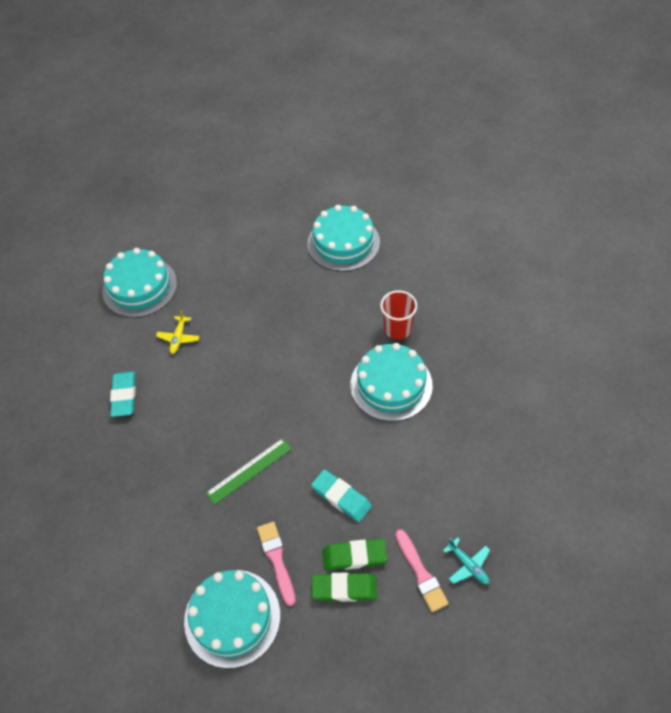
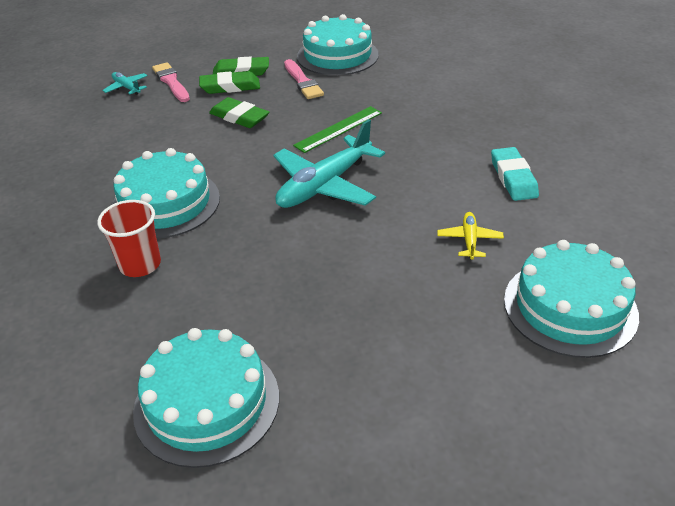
camera: 175 degrees right, 15 degrees down
turquoise eraser [311,469,372,522] -> green eraser [209,97,269,128]
none -> turquoise plane [273,119,385,208]

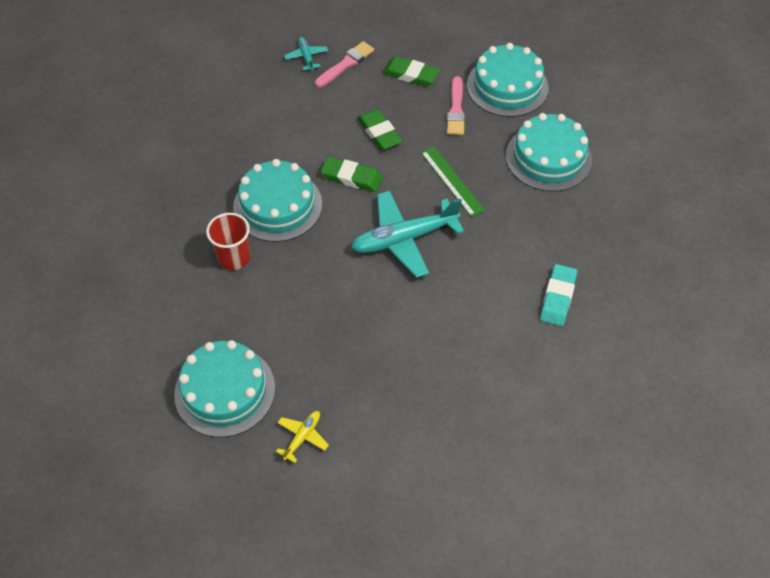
camera: 25 degrees right, 15 degrees up
pink brush [152,62,190,102] -> pink brush turned 45 degrees clockwise [315,41,374,88]
green eraser [199,71,260,94] -> green eraser moved to [321,157,383,192]
green ruler [293,106,382,153] -> green ruler turned 75 degrees clockwise [421,147,485,217]
yellow plane [437,212,504,260] -> yellow plane moved to [276,411,329,463]
turquoise cake [504,240,639,358] -> turquoise cake moved to [506,113,592,192]

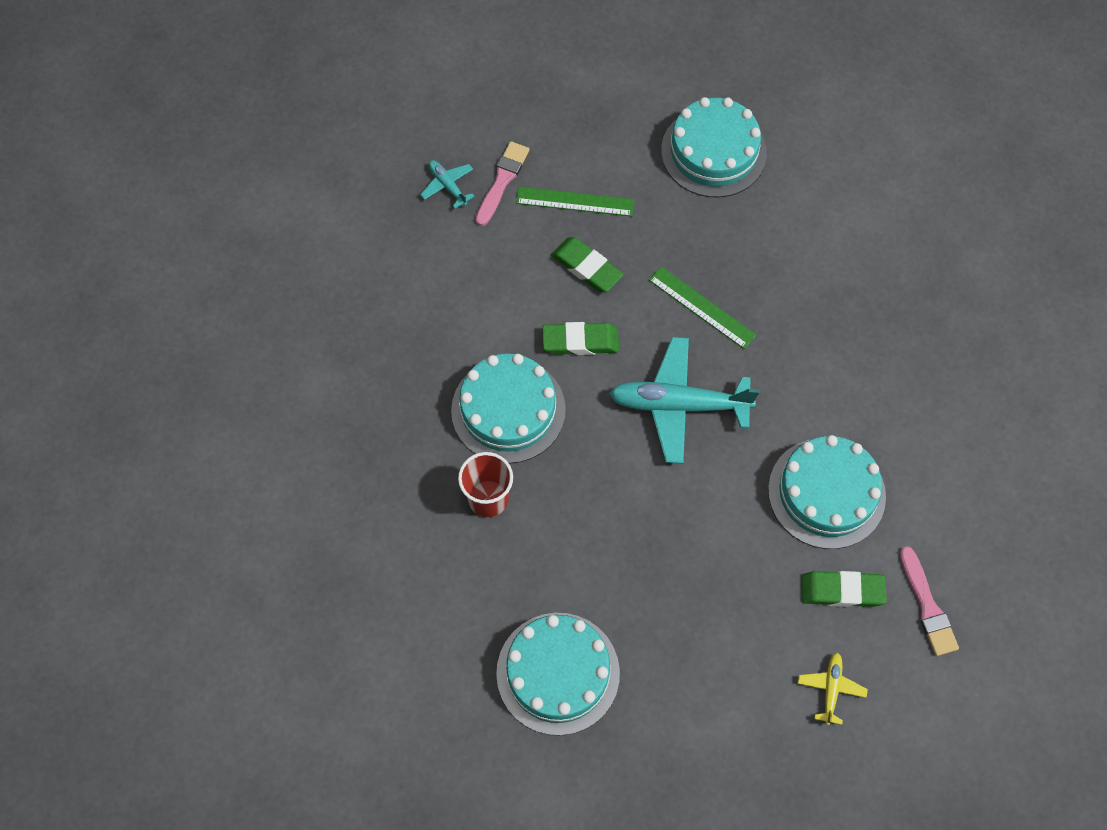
camera: 20 degrees left, 10 degrees up
yellow plane [276,411,329,463] -> yellow plane moved to [798,653,868,725]
turquoise plane [351,191,464,278] -> turquoise plane turned 45 degrees clockwise [609,337,759,464]
green eraser [382,56,440,86] -> green eraser moved to [801,571,887,607]
pink brush [447,76,465,135] -> pink brush moved to [900,546,959,656]
turquoise cake [506,113,592,192] -> turquoise cake moved to [768,435,886,549]
turquoise eraser [540,264,577,326] -> none
none -> green ruler [516,187,634,217]

